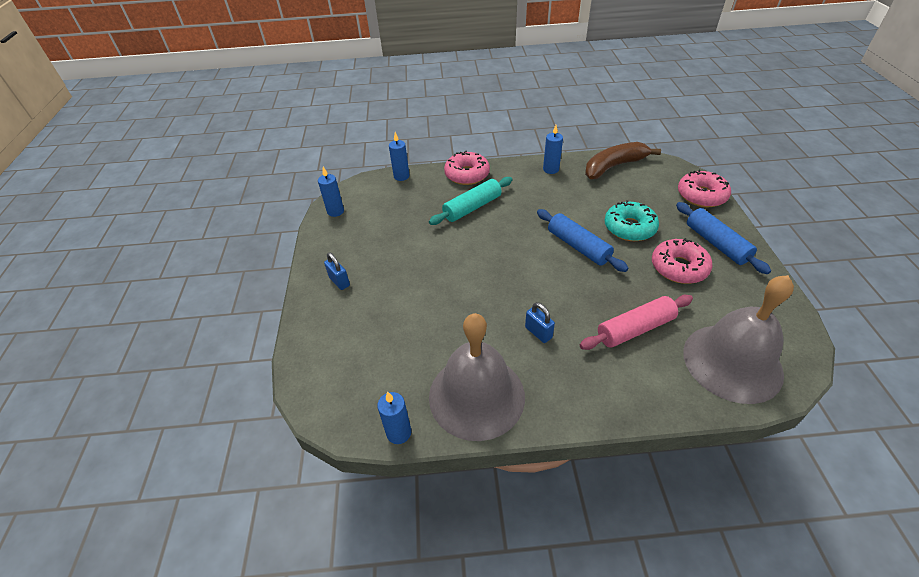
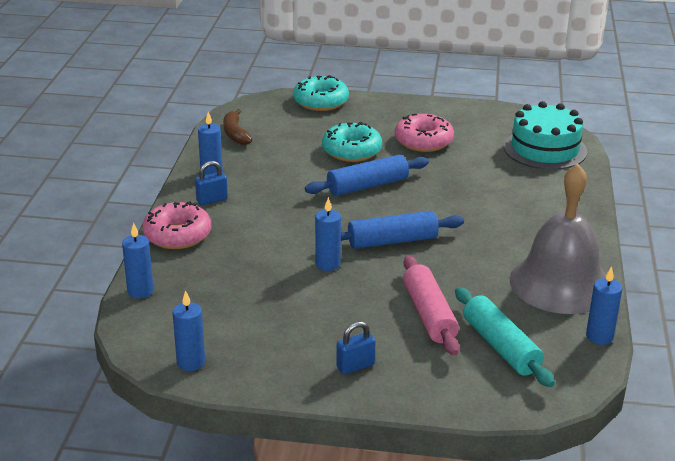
camera: 80 degrees left, 15 degrees down
turquoise rolling pin [429,177,513,225] -> turquoise rolling pin moved to [455,287,555,387]
blue padlock [525,302,555,343] -> blue padlock moved to [195,161,228,205]
pink rolling pin [580,295,693,350] -> pink rolling pin moved to [403,256,459,356]
brown banana [585,142,661,179] -> brown banana [223,109,252,145], size x0.61
blue rolling pin [676,202,771,274] -> blue rolling pin moved to [341,211,464,249]
pink donut [678,170,731,207] -> turquoise donut [293,75,349,111]
grey bell [683,275,794,404] -> turquoise cake [504,101,587,170]
none -> blue candle [315,197,341,271]

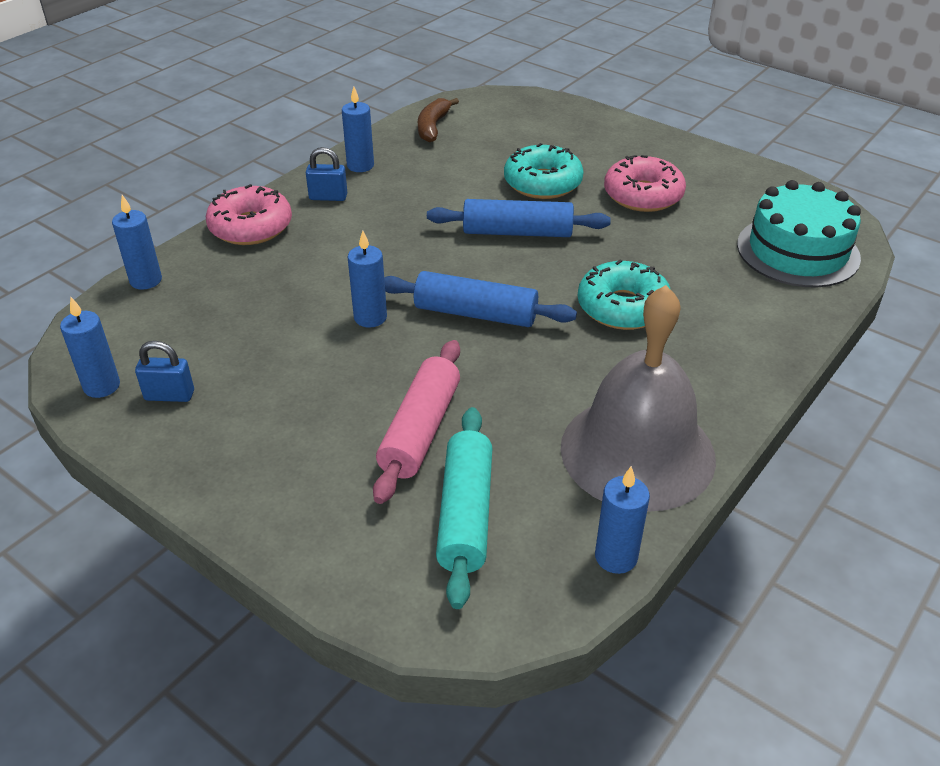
camera: 30 degrees right, 10 degrees up
turquoise donut [293,75,349,111] -> turquoise donut moved to [578,259,671,330]
blue padlock [336,321,376,374] -> blue padlock moved to [135,341,194,402]

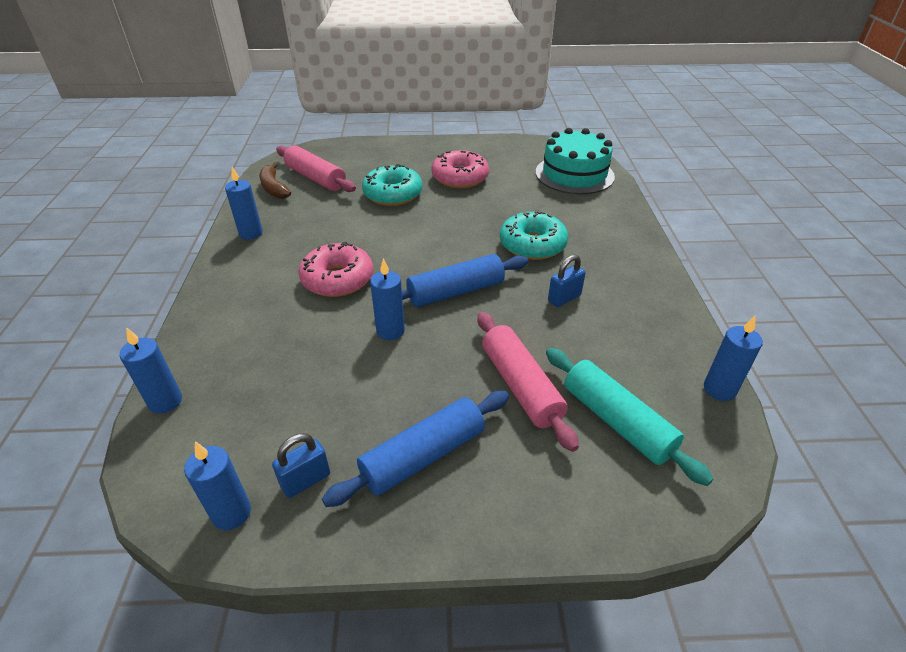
camera: 40 degrees left, 0 degrees up
pink donut [206,184,292,245] -> pink donut moved to [298,242,373,297]
blue padlock [306,147,347,201] -> blue padlock moved to [548,254,586,307]
blue rolling pin [427,199,611,237] -> blue rolling pin moved to [322,391,509,507]
grey bell [561,285,716,512] -> none
none -> pink rolling pin [276,146,356,192]

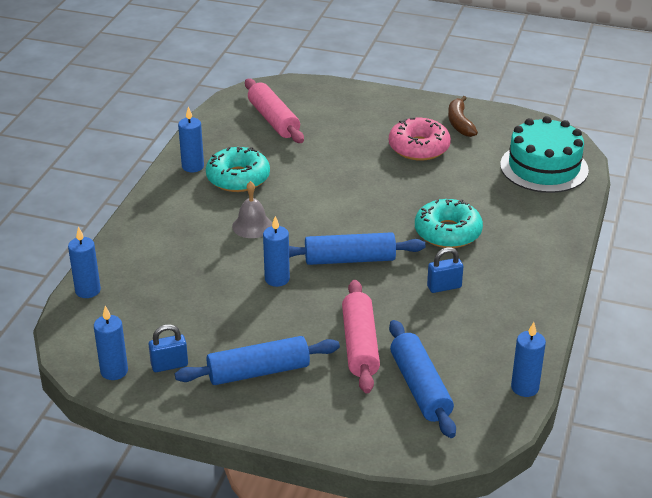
camera: 20 degrees right, 5 degrees down
brown banana [259,162,291,199] -> brown banana moved to [448,96,478,137]
pink donut [298,242,373,297] -> grey bell [232,181,272,238]
turquoise donut [362,164,422,206] -> turquoise donut moved to [206,147,270,192]
turquoise rolling pin [546,348,713,486] -> blue rolling pin [389,320,456,438]

